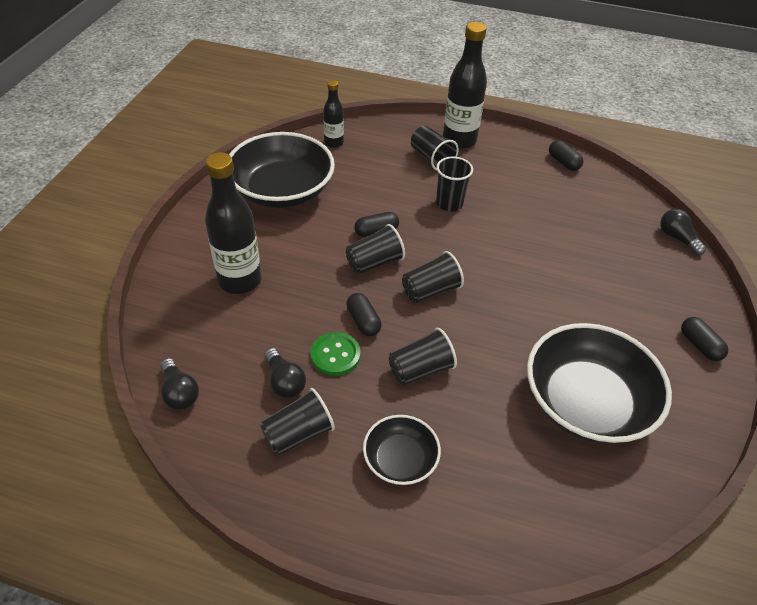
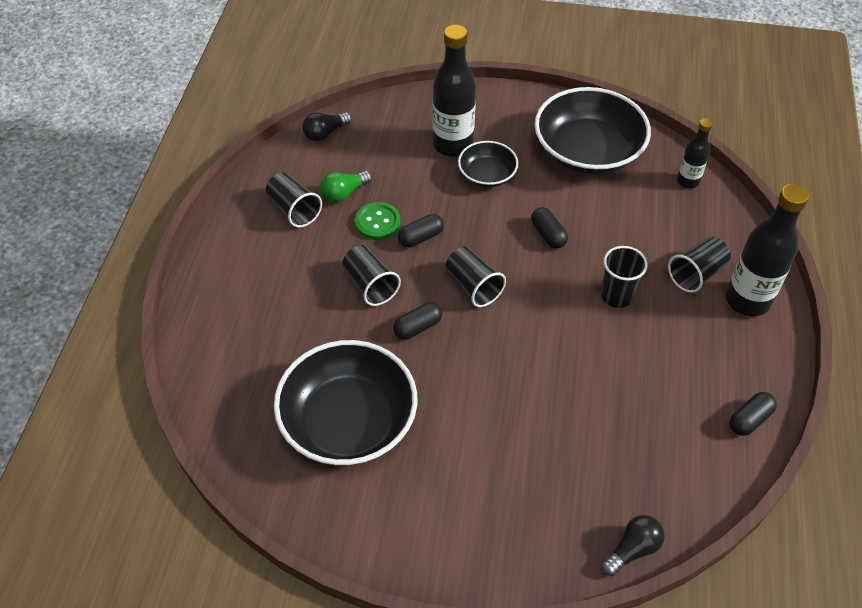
camera: 85 degrees right, 5 degrees up
black light bulb [264,348,306,398] -> green light bulb [320,171,372,203]
black cup [346,224,405,274] -> none
black bowl [363,415,441,485] -> black bowl moved to [458,141,518,188]
black capsule [681,317,728,361] -> black capsule moved to [393,302,442,340]

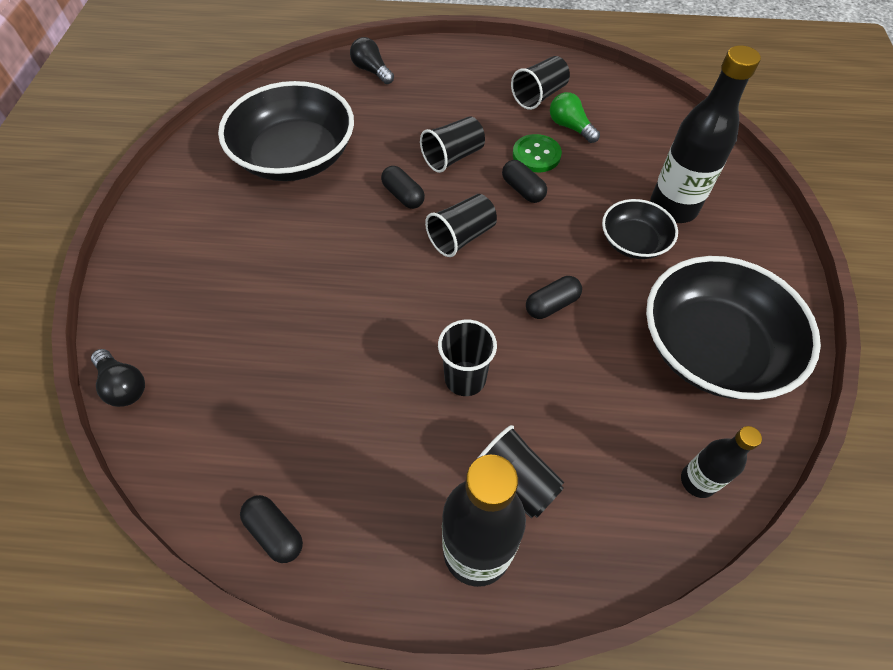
camera: 85 degrees right, 5 degrees up
black light bulb [302,112,352,142] -> black light bulb moved to [350,37,394,84]

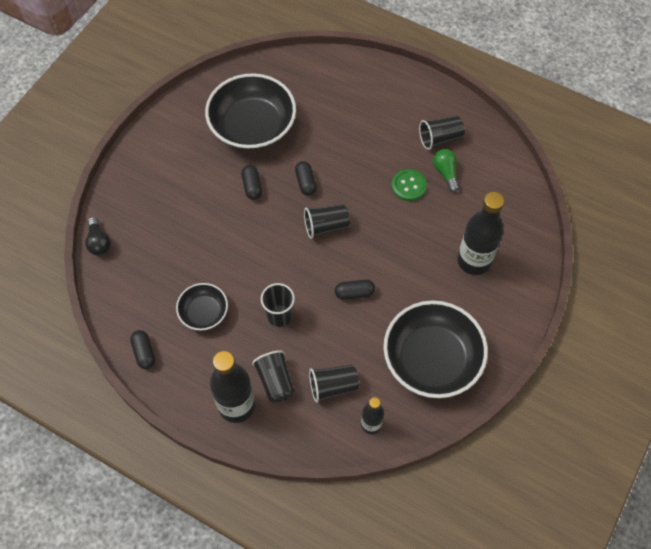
camera: 25 degrees right, 5 degrees up
black light bulb [350,37,394,84] -> none
black cup [420,116,485,173] -> black cup moved to [309,365,359,403]
black capsule [502,160,547,203] -> black capsule moved to [242,165,262,200]
black bowl [602,199,678,259] -> black bowl moved to [176,283,228,330]

